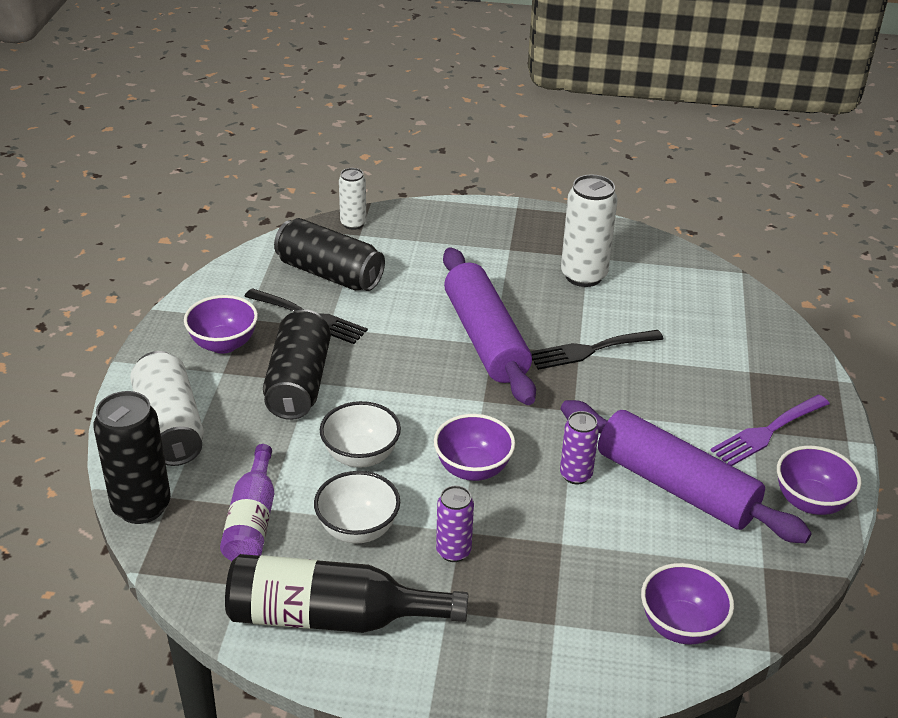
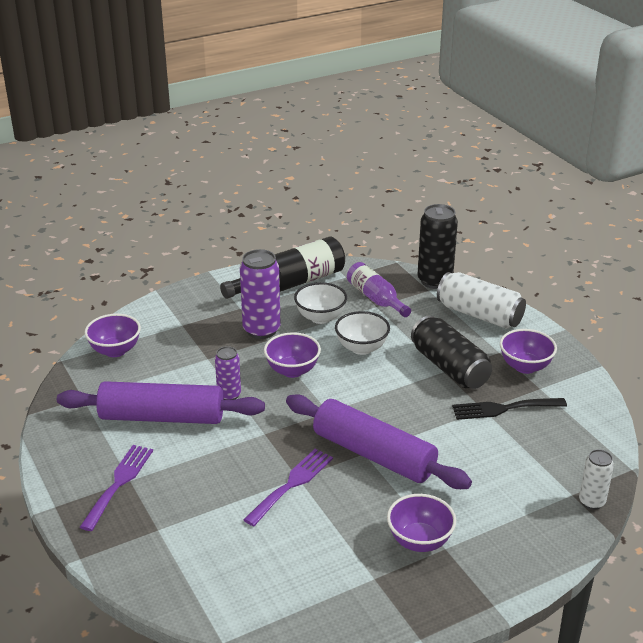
camera: 145 degrees right, 5 degrees down
black can [274,218,385,291] -> none
purple can [436,486,474,562] -> purple can [240,249,281,339], size x1.72
black fork [530,330,664,370] -> purple fork [243,449,333,526]
white can [561,174,618,287] -> none
purple bowl [777,446,862,515] -> purple bowl moved to [387,494,456,552]

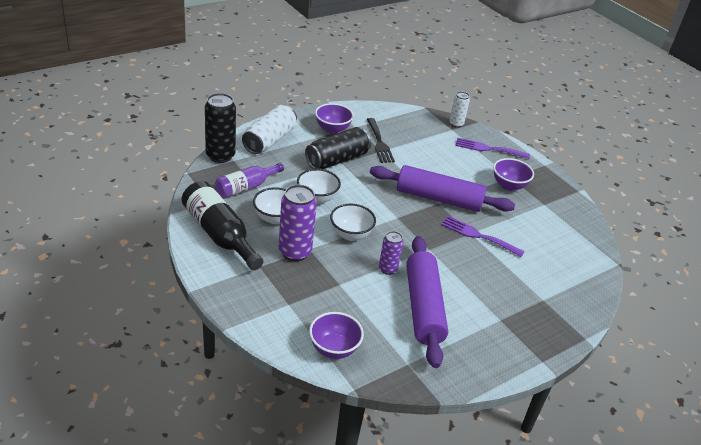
camera: 100 degrees left, 5 degrees up
purple fork [80,445,153,531] -> purple fork moved to [456,137,530,159]
purple bowl [264,332,321,378] -> white bowl [330,204,376,241]
purple rolling pin [286,394,472,489] -> purple rolling pin turned 75 degrees clockwise [370,165,515,212]

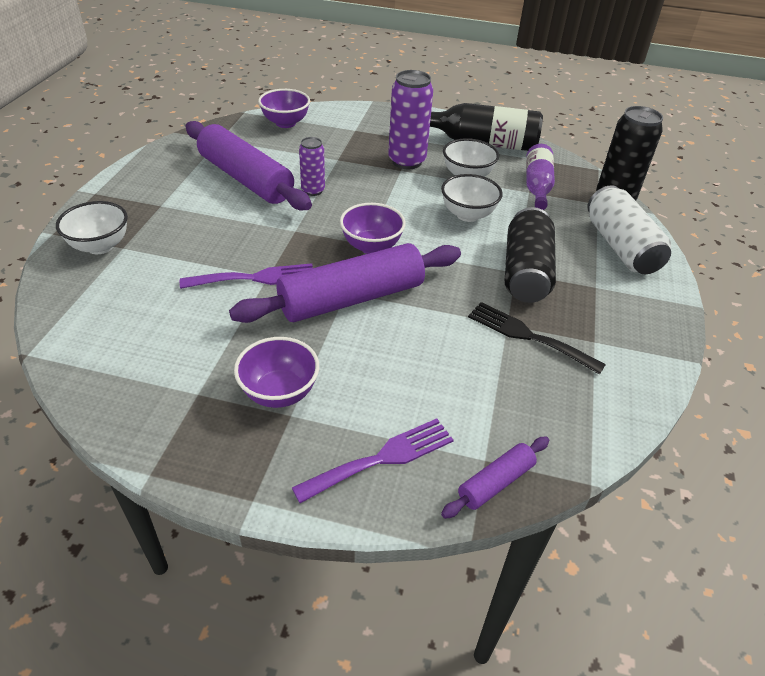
camera: 140 degrees right, 5 degrees up
purple bowl [315,103,354,134] -> purple bowl moved to [340,203,406,254]
white bowl [330,204,376,241] -> white bowl moved to [56,201,128,254]
white can [449,92,470,128] -> purple rolling pin [441,437,549,519]

